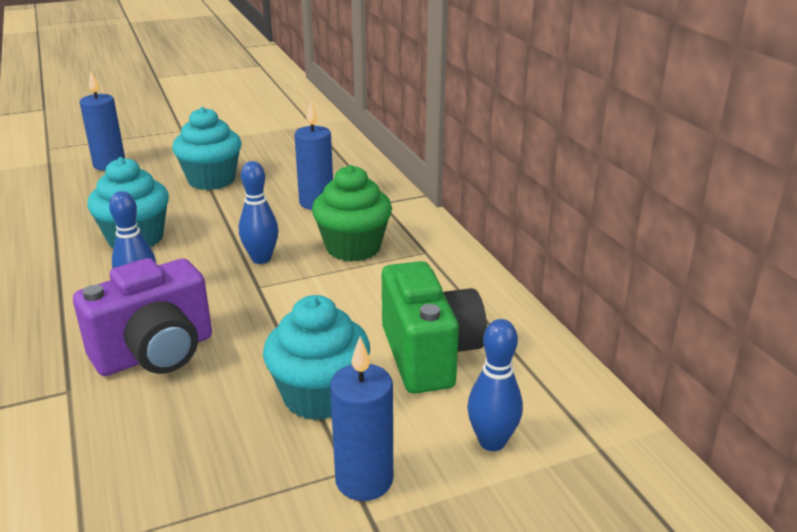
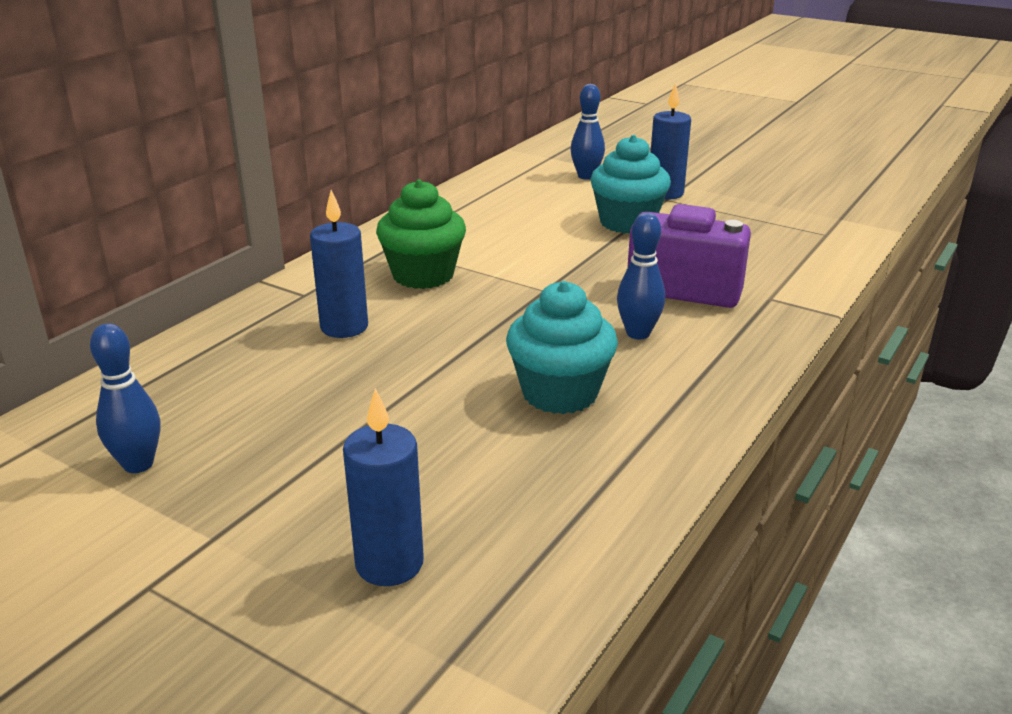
camera: 125 degrees left, 0 degrees up
turquoise cupcake [172,107,241,190] -> none
blue bowling pin [239,161,278,264] -> blue bowling pin moved to [90,323,160,473]
green camera [382,261,487,394] -> none

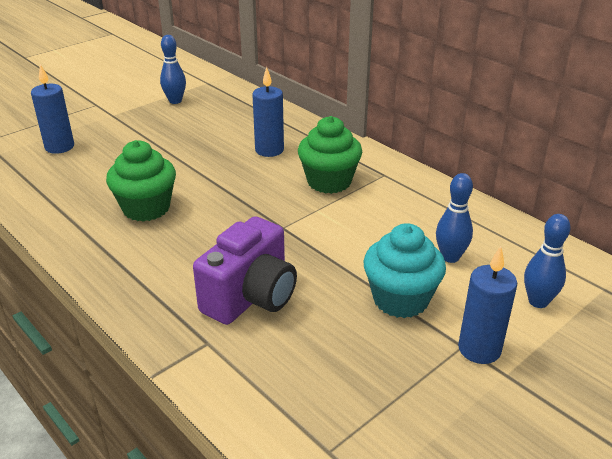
camera: 105 degrees right, 5 degrees up
turquoise cupcake [506,281,618,414] -> green cupcake [106,140,176,222]
blue bowling pin [617,213,665,339] -> blue bowling pin moved to [436,173,473,263]

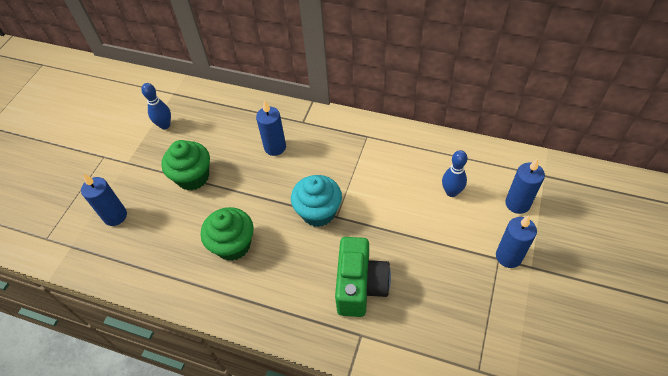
camera: 25 degrees left, 20 degrees up
purple camera [193,216,297,325] -> green camera [335,237,391,317]
green cupcake [298,116,362,194] -> green cupcake moved to [161,140,210,191]
turquoise cupcake [363,223,446,318] -> turquoise cupcake moved to [291,175,342,227]
blue bowling pin [524,214,571,308] -> blue candle [505,158,545,214]

